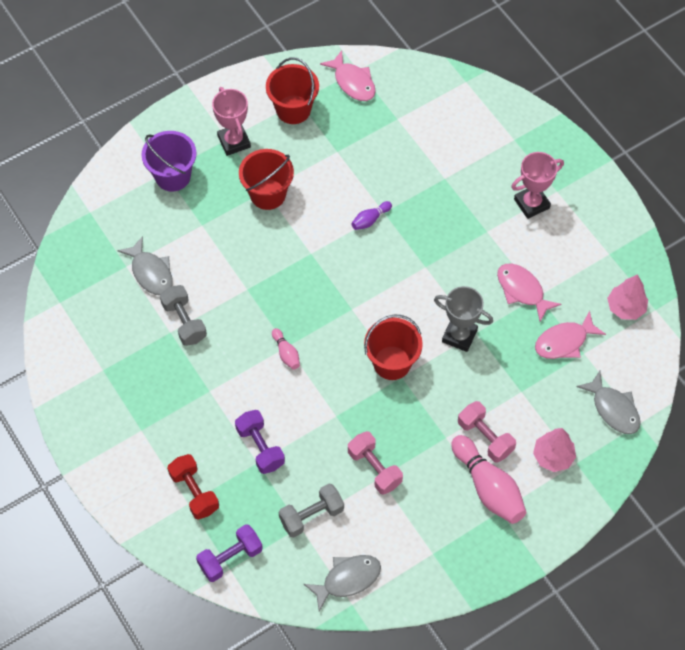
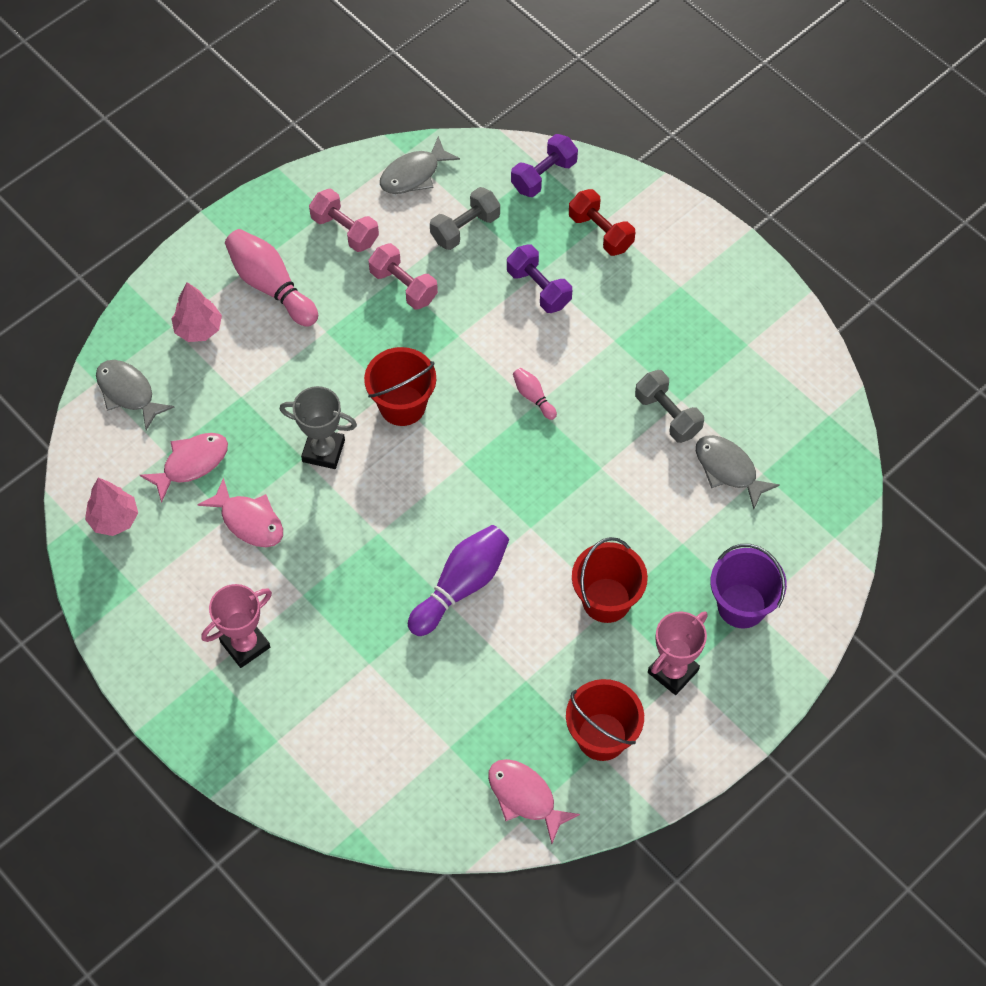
camera: 170 degrees right, 0 degrees up
pink trophy [212,87,251,156] -> pink trophy turned 75 degrees clockwise [648,611,707,695]
purple bowling pin [351,201,392,230] -> purple bowling pin [408,525,509,636], size x2.06
pink dumbbell [458,401,516,463] -> pink dumbbell moved to [309,189,379,252]

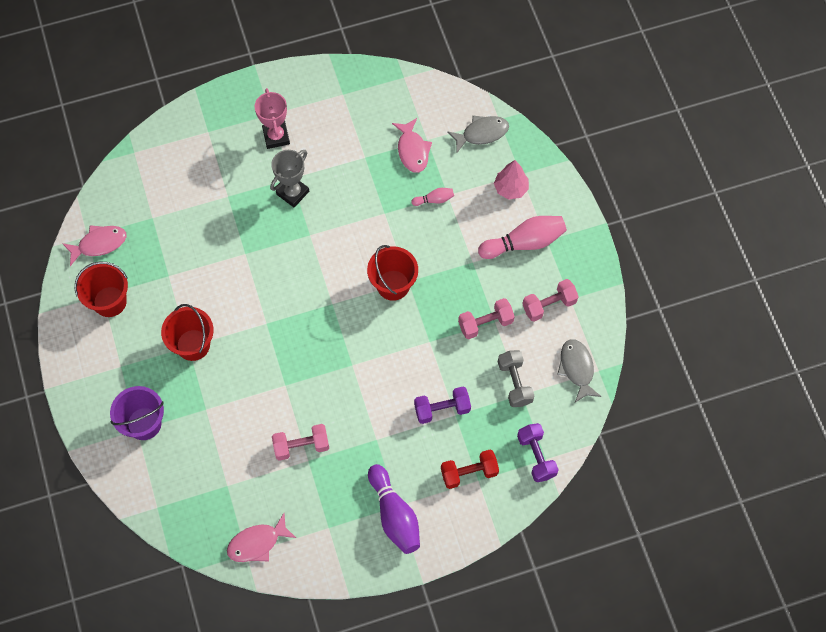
camera: 115 degrees right, 5 degrees up
pink tree [85,478,138,536] -> none
pink fish [198,477,283,547] -> pink fish moved to [227,513,296,562]
grey trophy [280,386,357,469] -> grey trophy moved to [270,150,309,207]
purple bowling pin [408,525,509,636] -> purple bowling pin moved to [368,464,420,554]
pink bowling pin [513,368,557,420] -> pink bowling pin moved to [411,188,454,206]
grey dumbbell [635,370,704,443] -> pink dumbbell [272,424,329,461]
pink trophy [648,611,707,695] -> none
grey fish [696,435,780,509] -> none

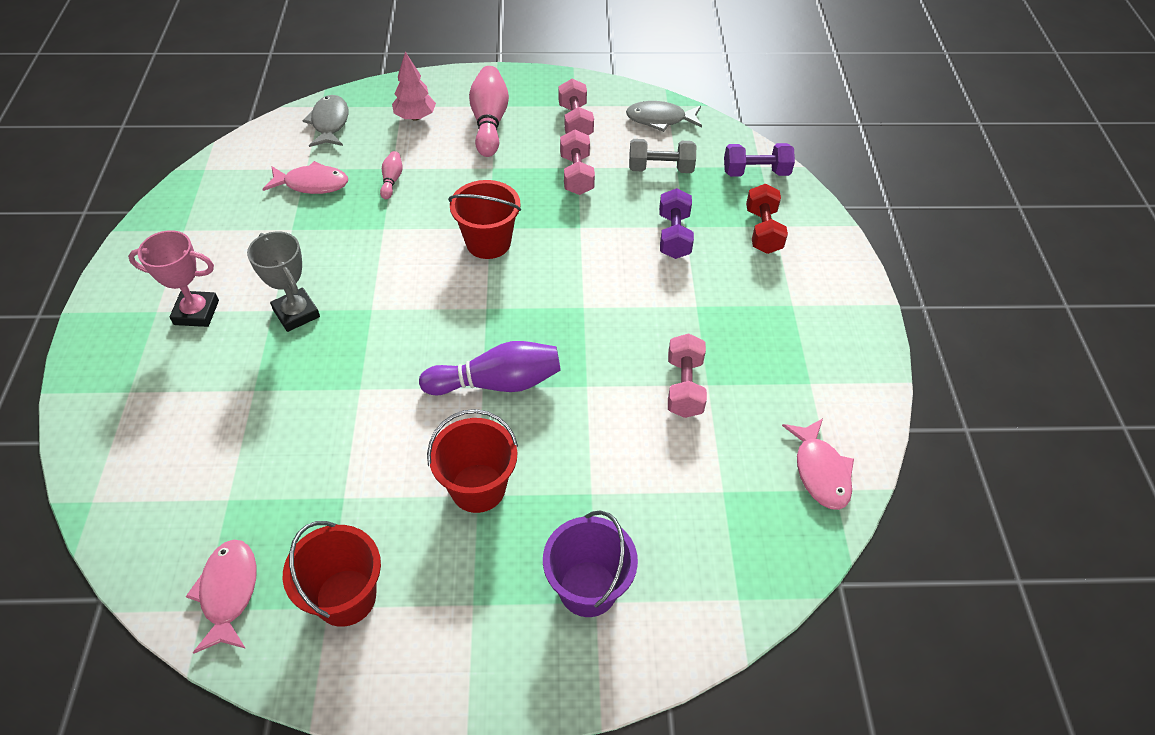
camera: 75 degrees left, 15 degrees down
purple bowling pin [368,464,420,554] -> purple bowling pin moved to [419,341,561,395]

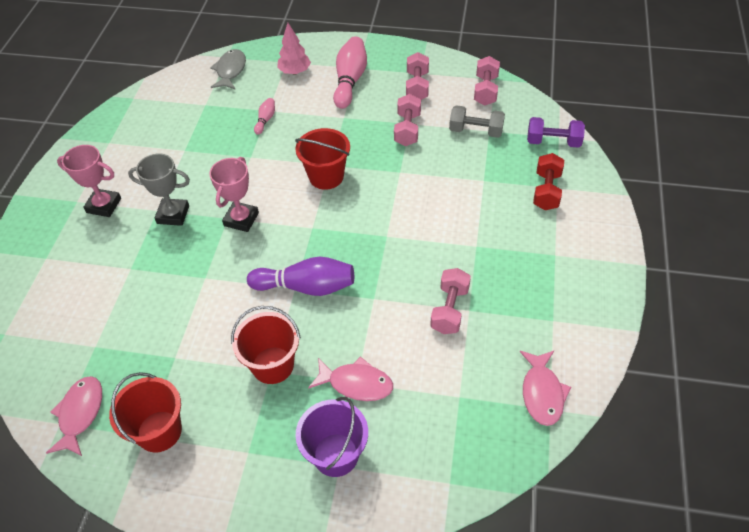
camera: 15 degrees right, 0 degrees up
grey trophy [247,231,320,332] -> grey trophy turned 60 degrees counterclockwise [128,153,190,226]
pink fish [262,161,348,194] -> pink fish moved to [308,357,393,401]
grey fish [626,101,702,132] -> pink dumbbell [474,56,500,106]
purple dumbbell [659,188,694,259] -> none
none -> pink trophy [209,157,259,232]

